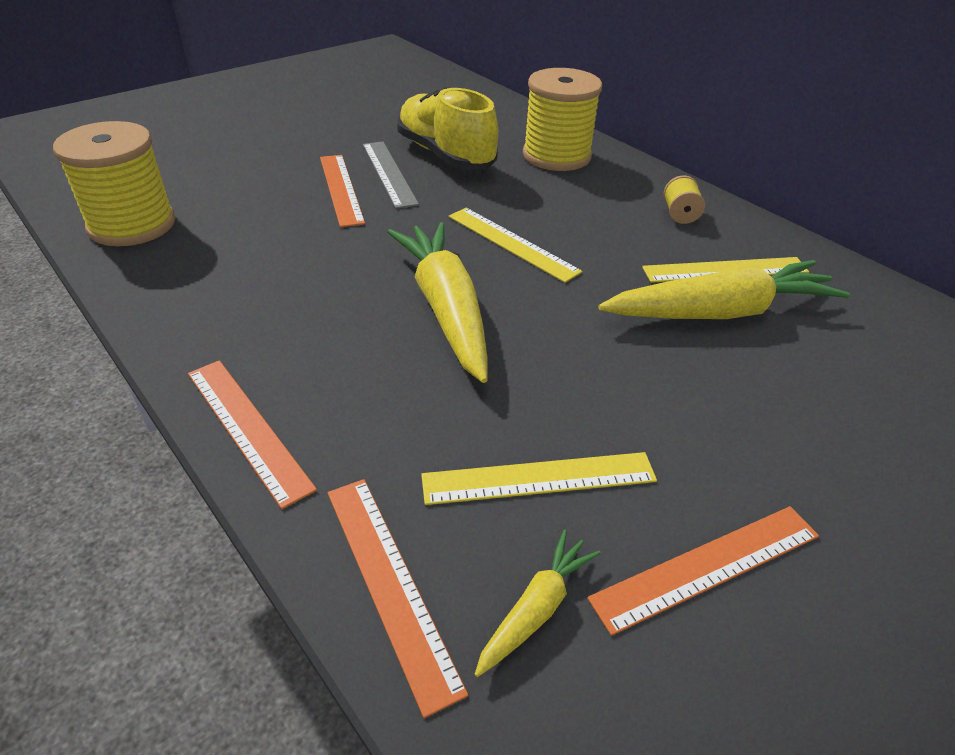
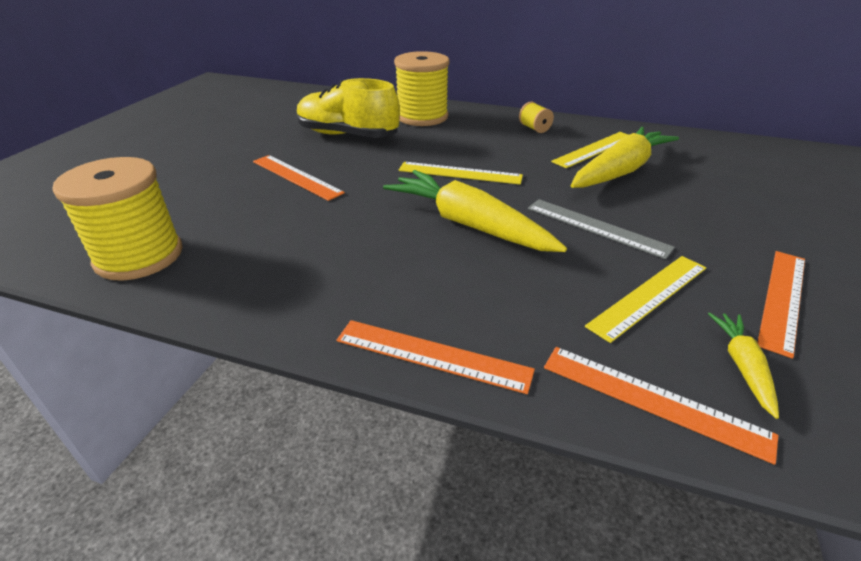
camera: 30 degrees left, 5 degrees down
grey ruler [363,142,419,209] -> grey ruler moved to [528,199,675,259]

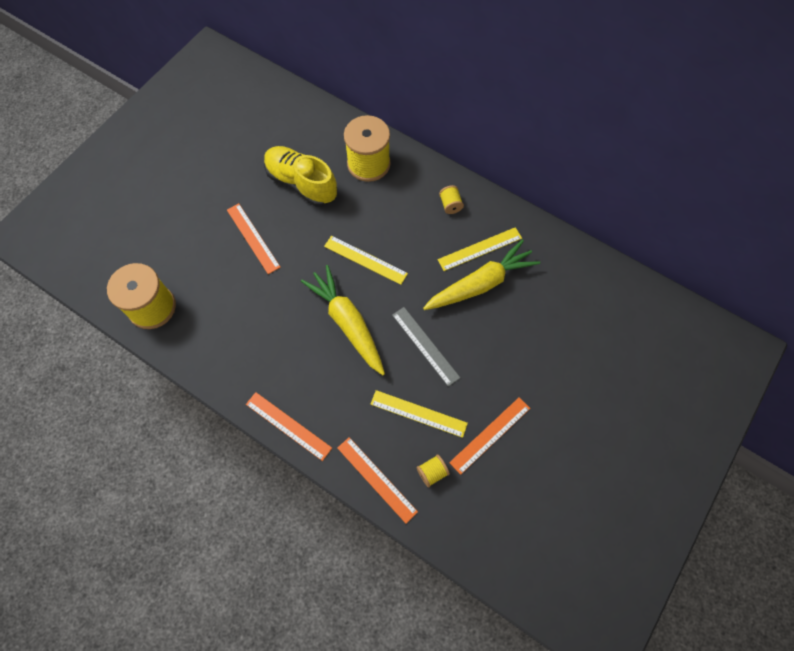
camera: 15 degrees right, 30 degrees up
yellow ruler [585,256,706,343] -> yellow ruler turned 45 degrees clockwise [370,390,468,438]
yellow carrot [708,313,779,419] -> yellow spool [416,454,450,488]

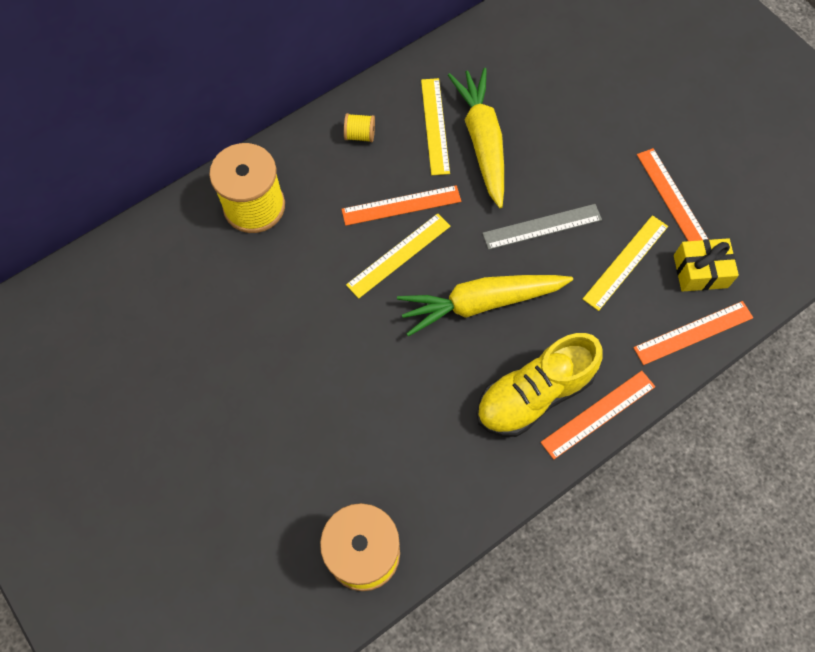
camera: 70 degrees left, 0 degrees up
orange ruler [227,203,281,274] -> orange ruler moved to [342,185,461,226]
yellow shoe [264,146,337,207] -> yellow shoe moved to [476,333,603,437]
yellow spool [416,454,450,488] -> yellow gift [674,238,739,292]

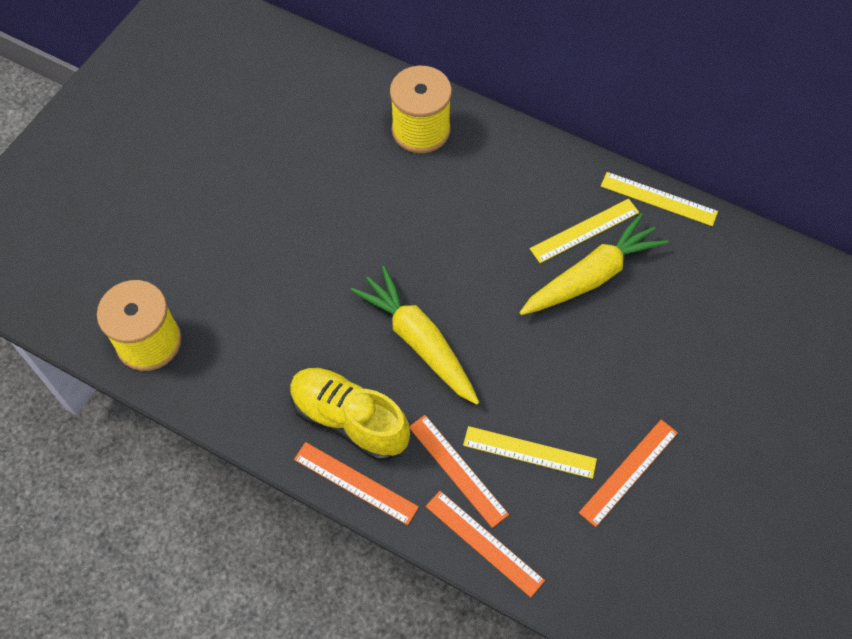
camera: 65 degrees right, 5 degrees down
orange ruler [342,185,461,226] -> orange ruler moved to [409,415,509,528]
yellow spool [344,113,375,142] -> none
yellow ruler [346,213,451,299] -> yellow ruler moved to [601,172,718,226]
grey ruler [482,204,602,250] -> none
yellow gift [674,238,739,292] -> none

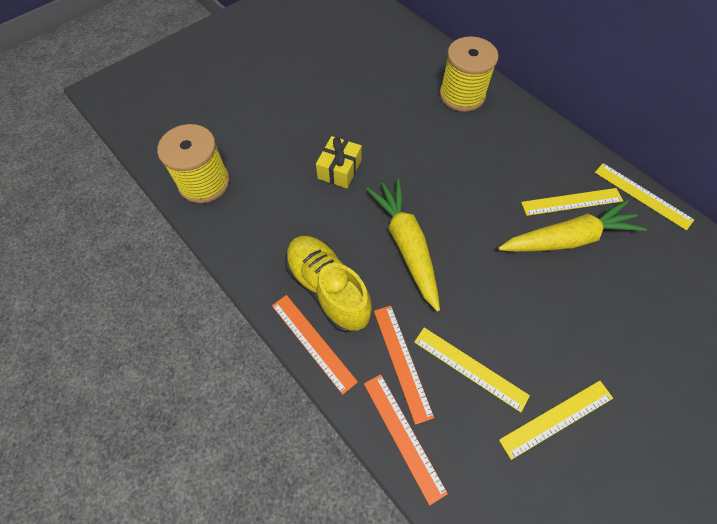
camera: 20 degrees right, 0 degrees up
orange ruler [579,420,678,527] -> yellow ruler [499,381,613,460]
none -> yellow gift [316,136,362,188]

